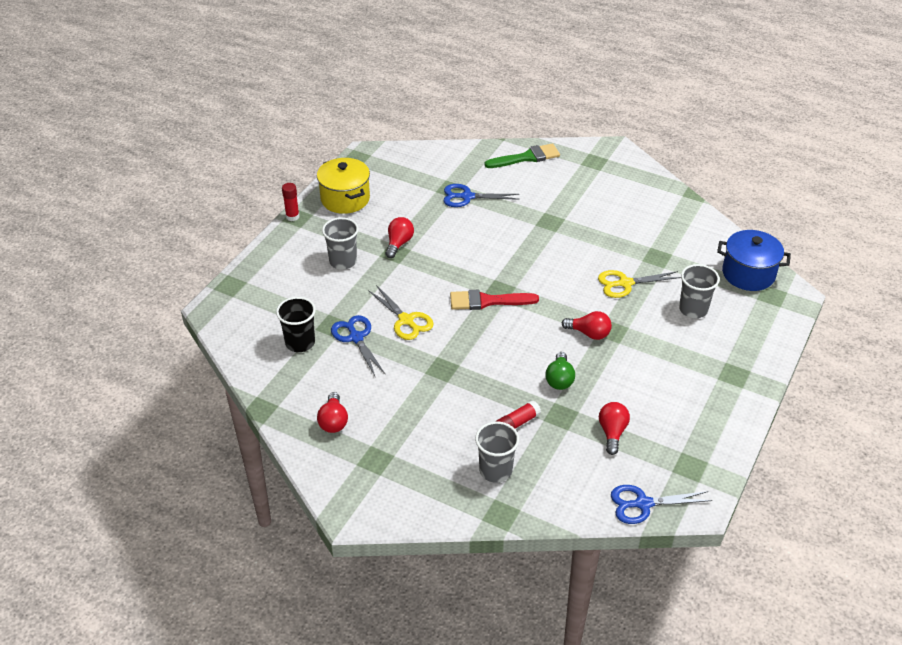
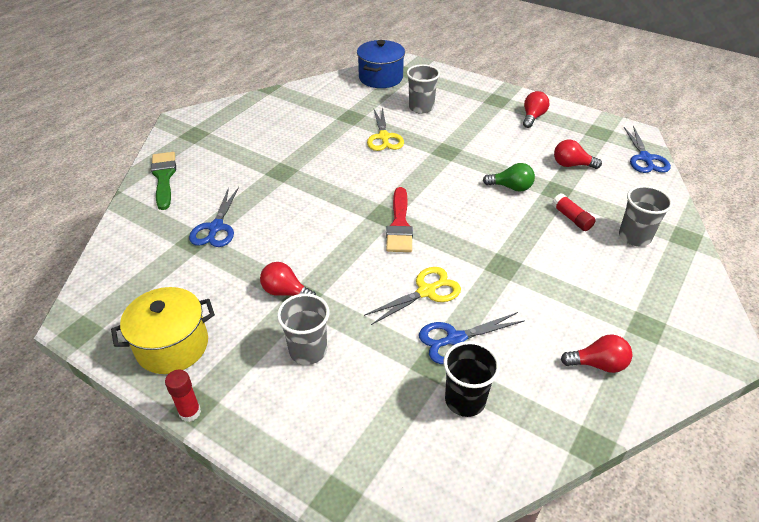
camera: 85 degrees left, 0 degrees up
red light bulb [562,311,612,340] -> red light bulb moved to [523,91,549,128]

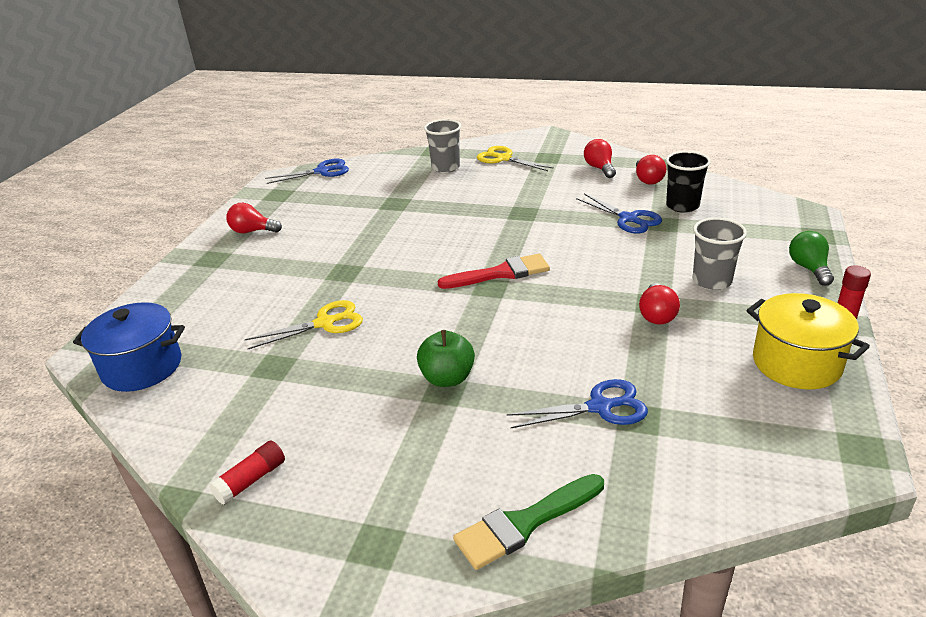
camera: 105 degrees left, 10 degrees down
yellow scissors [364,267,461,325] -> yellow scissors moved to [477,146,554,171]
grey cup [406,64,440,114] -> none
green light bulb [483,163,535,192] -> green light bulb moved to [789,231,834,286]
red glue stick [552,194,596,231] -> red glue stick moved to [209,441,285,505]
red light bulb [554,140,602,169] -> red light bulb moved to [636,155,666,185]
none -> green apple [417,330,475,387]

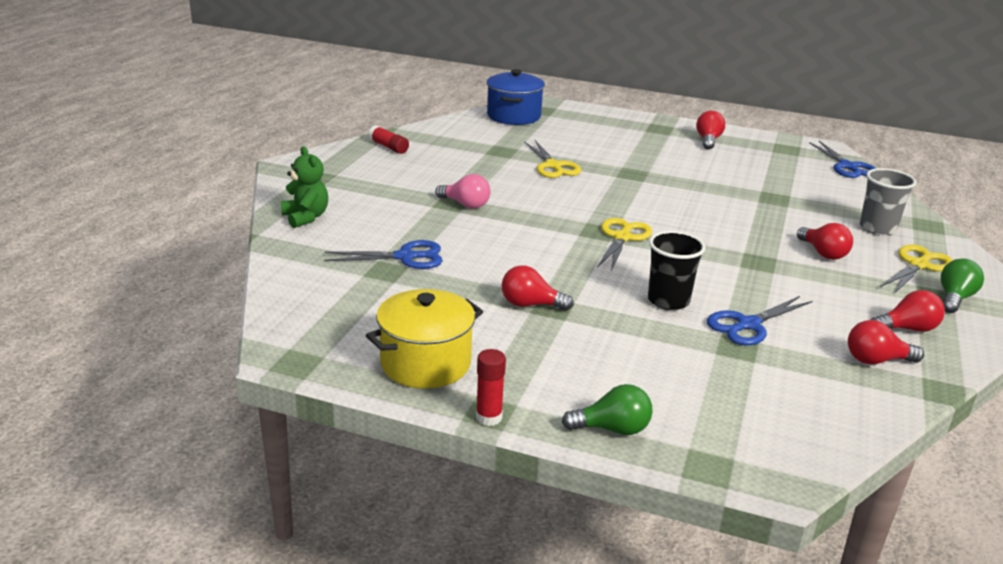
camera: 90 degrees right, 5 degrees down
green apple [417,330,475,387] -> pink light bulb [435,174,491,209]
red brush [438,254,550,289] -> yellow scissors [597,218,652,271]
green brush [453,474,604,570] -> green teddy bear [281,146,328,228]
blue scissors [507,379,648,428] -> blue scissors turned 90 degrees counterclockwise [324,240,443,269]
black cup [666,151,711,213] -> black cup moved to [648,231,706,310]
grey cup [693,218,747,290] -> none
none -> red light bulb [797,223,853,260]
none -> green light bulb [941,259,984,313]

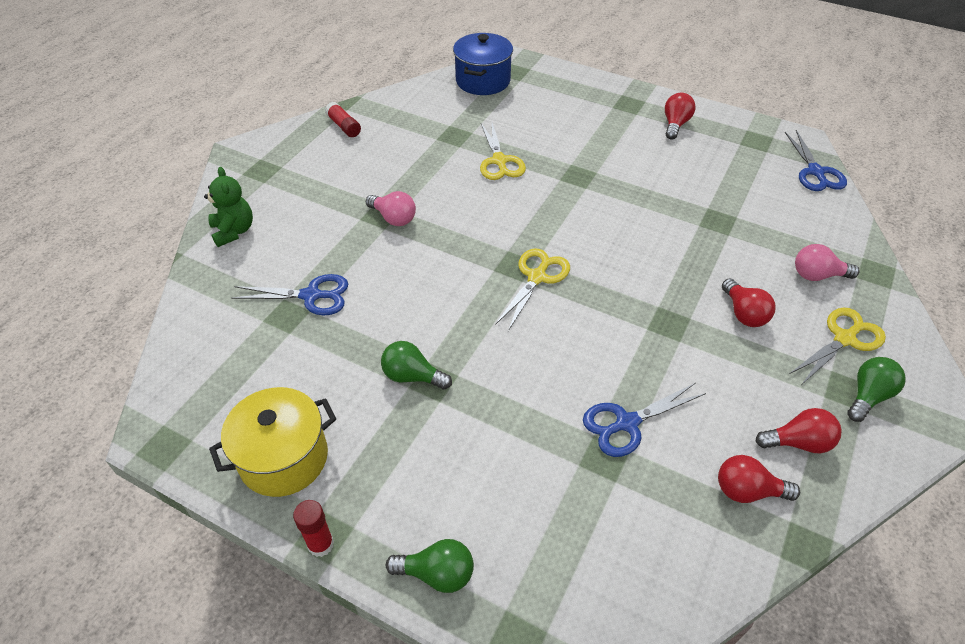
camera: 10 degrees right, 20 degrees up
red light bulb [502,265,574,311] -> green light bulb [381,341,452,390]
black cup [648,231,706,310] -> none
grey cup [860,168,916,235] -> pink light bulb [795,244,859,281]

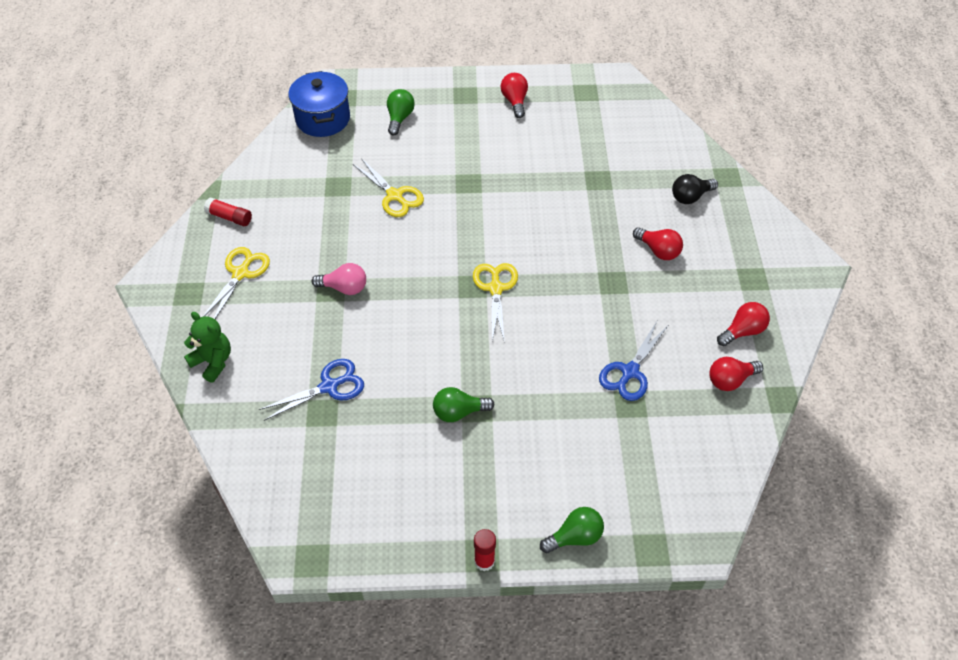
camera: 30 degrees left, 5 degrees up
yellow pot [209,387,336,497] -> none
blue scissors [785,130,847,191] -> none
yellow scissors [789,308,886,384] -> yellow scissors moved to [203,247,270,319]
pink light bulb [795,244,859,281] -> black light bulb [672,174,718,204]
green light bulb [847,357,906,422] -> green light bulb moved to [387,89,415,135]

